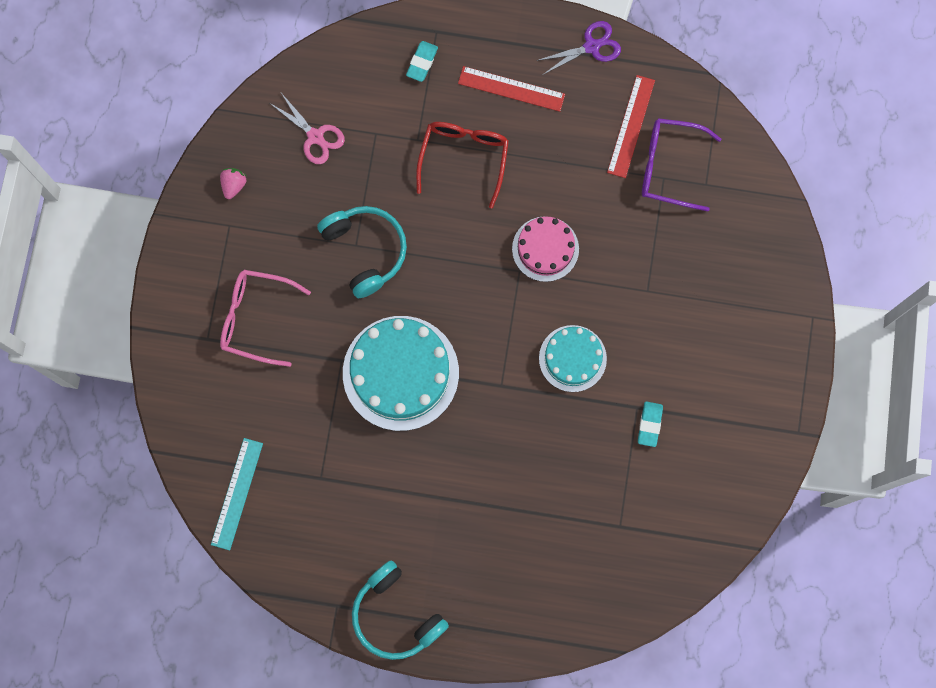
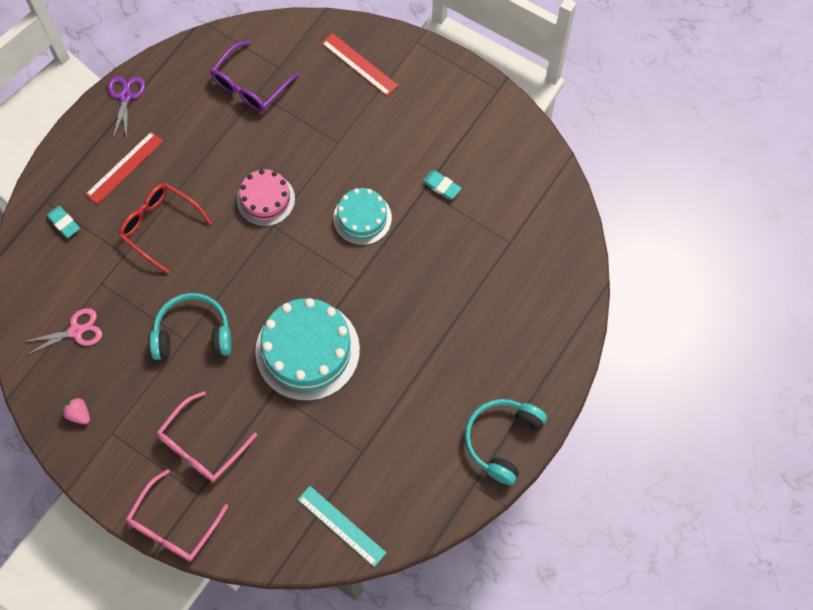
camera: 65 degrees left, 10 degrees down
turquoise headphones [352,560,449,660] -> turquoise headphones turned 135 degrees clockwise [465,399,547,485]
red ruler [607,75,655,178] -> red ruler moved to [322,33,398,96]
none -> pink glasses [126,469,228,561]

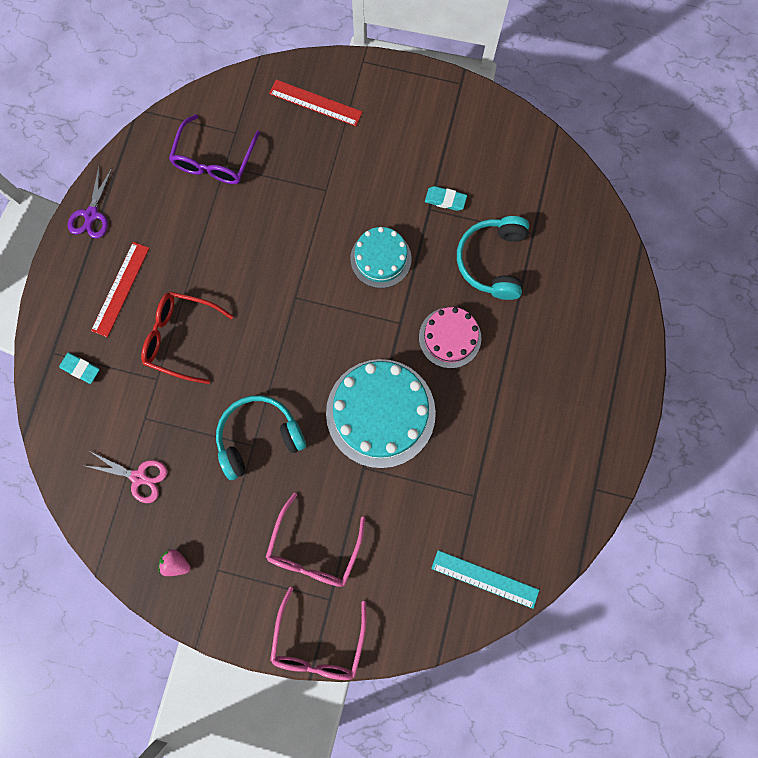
camera: 20 degrees left, 10 degrees up
pink scissors [23,308,102,355] -> pink scissors turned 60 degrees clockwise [86,451,167,503]
purple scissors [108,76,145,139] -> purple scissors turned 150 degrees counterclockwise [68,167,113,239]
pink cake [237,169,295,226] -> pink cake moved to [419,307,481,368]
turquoise headphones [465,399,547,485] -> turquoise headphones moved to [457,216,529,300]

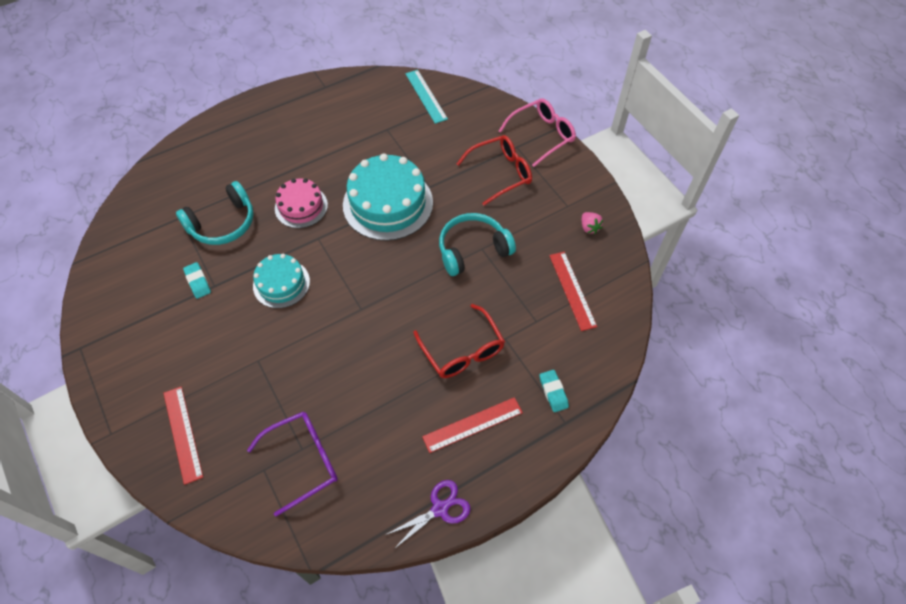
camera: 135 degrees left, 20 degrees down
pink scissors [86,451,167,503] -> red ruler [549,252,597,331]
turquoise headphones [216,395,306,480] -> turquoise headphones turned 135 degrees clockwise [439,213,516,276]
pink glasses [266,493,366,587] -> red glasses [457,135,532,206]

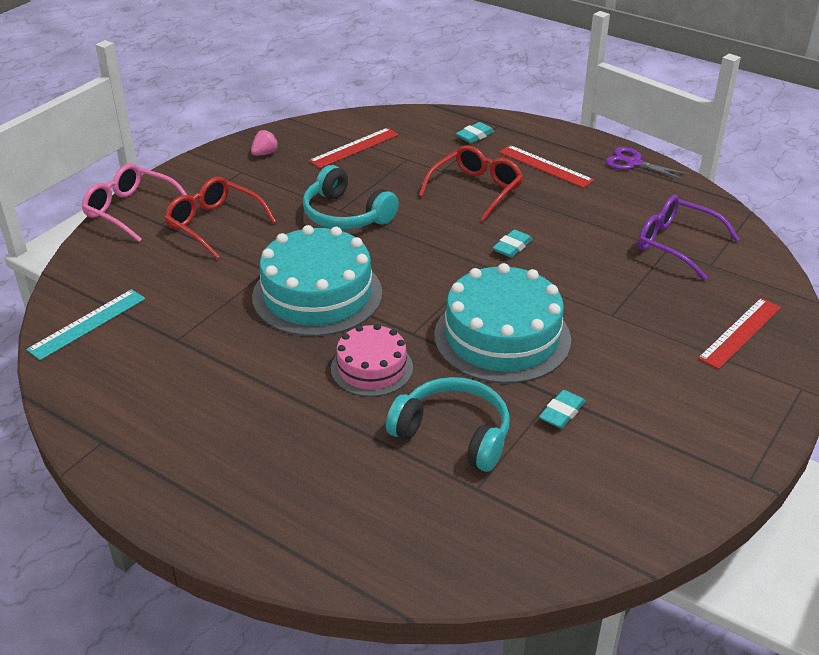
camera: 115 degrees left, 20 degrees down
turquoise cake [253,254,310,308] -> turquoise cake [434,263,571,384], size x1.72
none -> turquoise eraser [493,230,533,258]

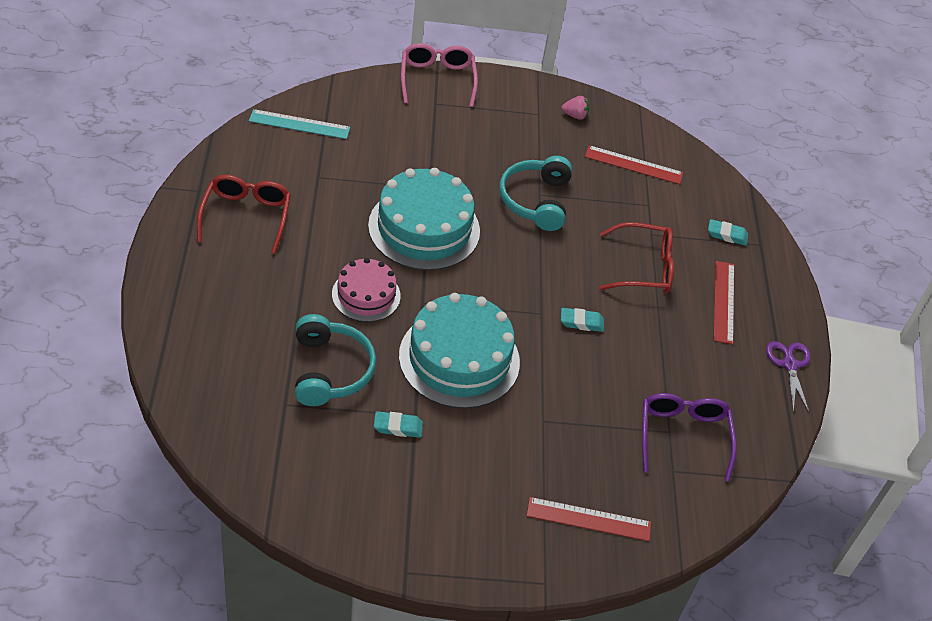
camera: 50 degrees right, 10 degrees up
red glasses [164,177,276,259] -> red glasses moved to [197,175,291,254]

